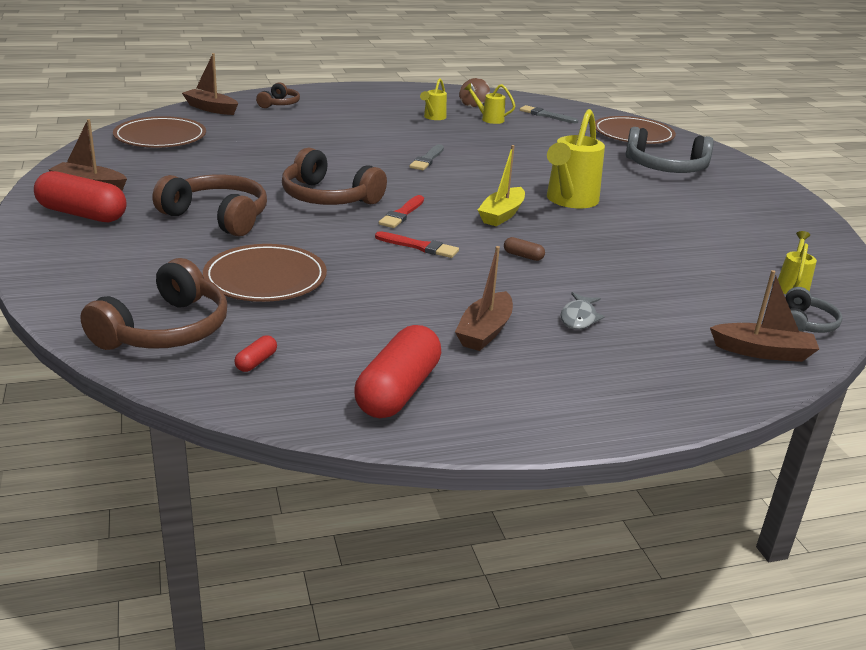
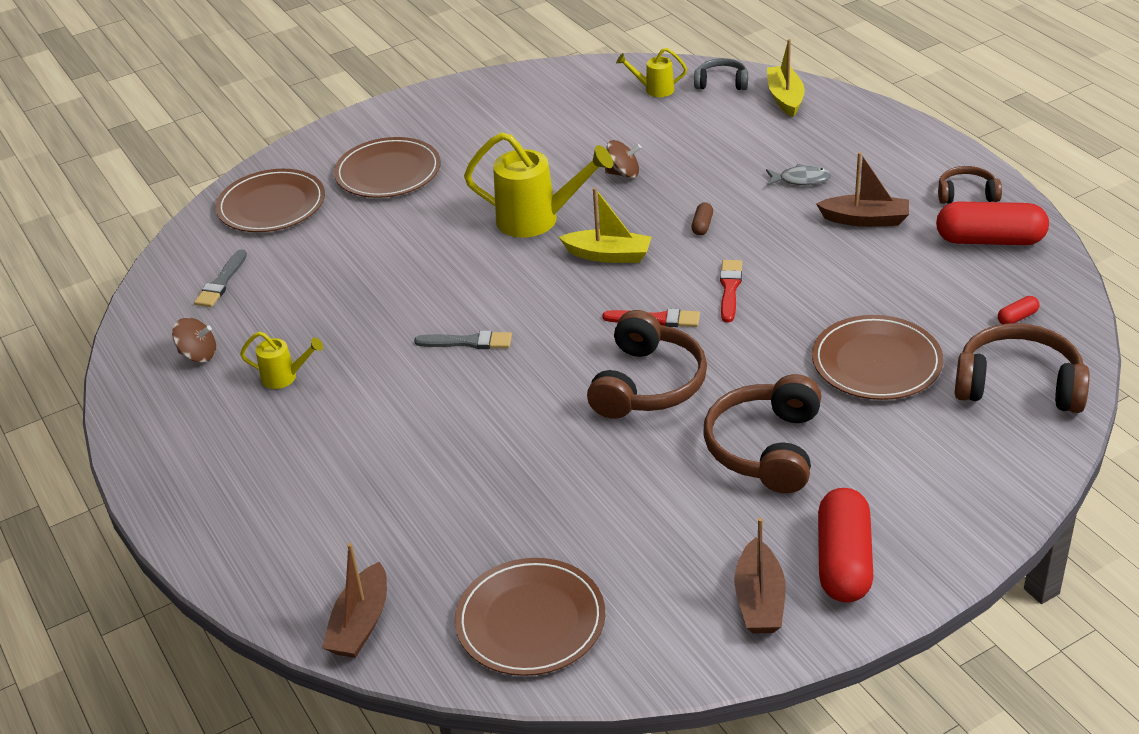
camera: 100 degrees left, 10 degrees up
red capsule [234,335,277,372] -> red capsule turned 45 degrees counterclockwise [998,296,1039,324]
brown headphones [256,82,300,108] -> brown headphones moved to [938,166,1002,204]
yellow watering can [464,83,515,124] -> none
grey headphones [626,127,714,173] -> brown plate [334,137,441,198]
brown boat [710,270,819,362] -> yellow boat [767,39,805,117]
none -> brown spinning top [605,140,641,178]

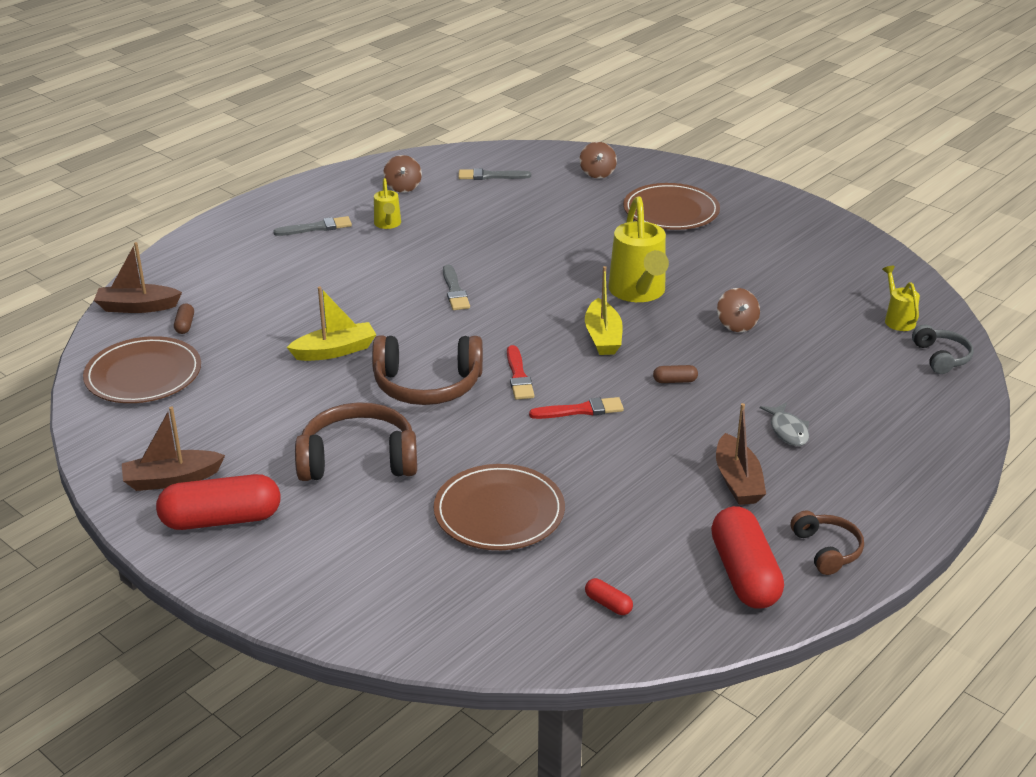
camera: 70 degrees right, 5 degrees down
brown plate [216,169,325,232] -> brown spinning top [579,142,617,179]
yellow boat [767,39,805,117] -> yellow boat moved to [287,286,376,361]
brown headphones [955,323,1090,413] -> none
none -> brown capsule [174,303,194,334]
none -> grey brush [273,216,352,236]

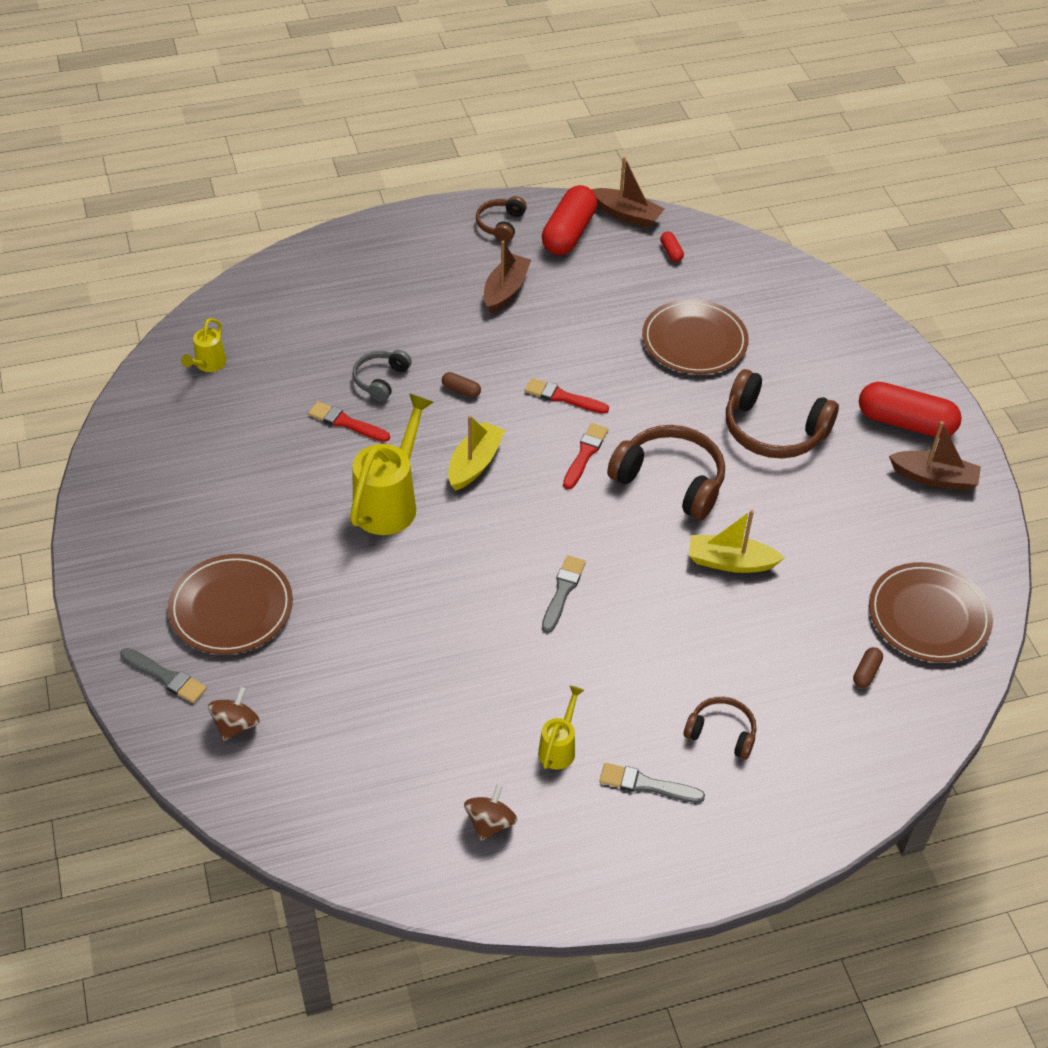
camera: 150 degrees left, 15 degrees up
brown boat [94,242,182,313] -> brown boat moved to [591,157,664,228]
grey brush [458,168,531,180] -> grey brush moved to [120,648,207,703]
brown spinning top [717,288,760,332] -> red brush [308,401,390,442]
grey fish [760,402,809,446] -> none
grey headphones [912,325,973,374] -> grey headphones moved to [353,350,412,402]
none -> brown headphones [683,697,756,759]

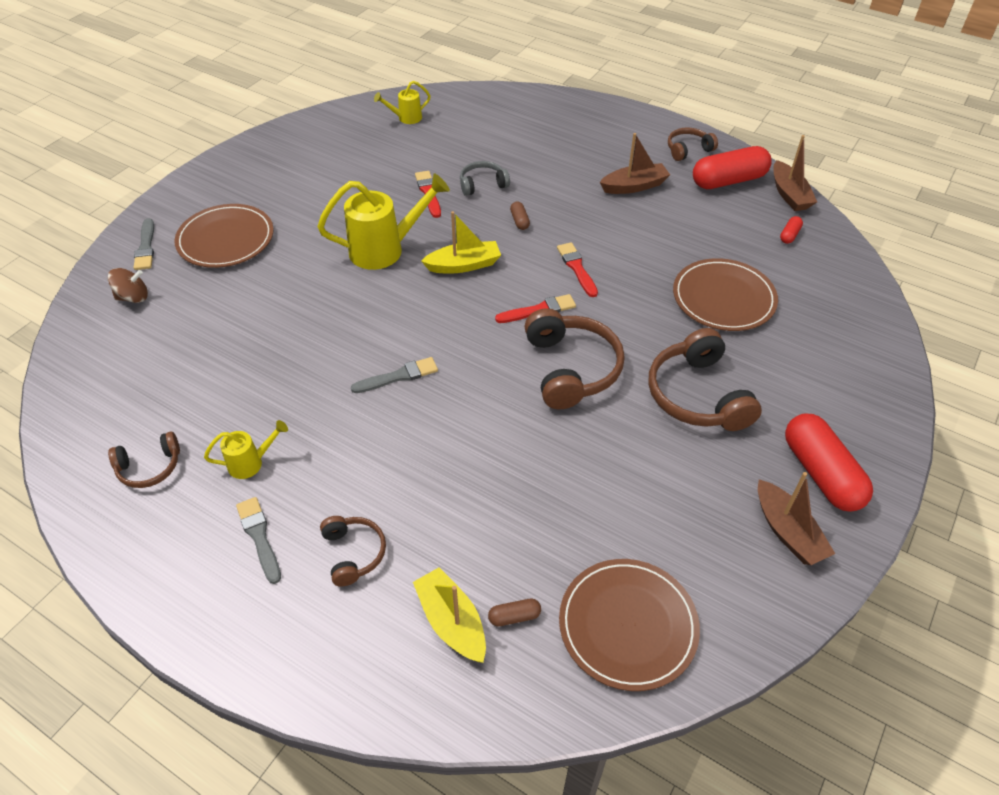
camera: 50 degrees right, 0 degrees up
brown spinning top [464,784,517,841] -> brown headphones [108,432,180,488]
yellow boat [689,510,785,573] -> yellow boat moved to [413,567,486,663]

